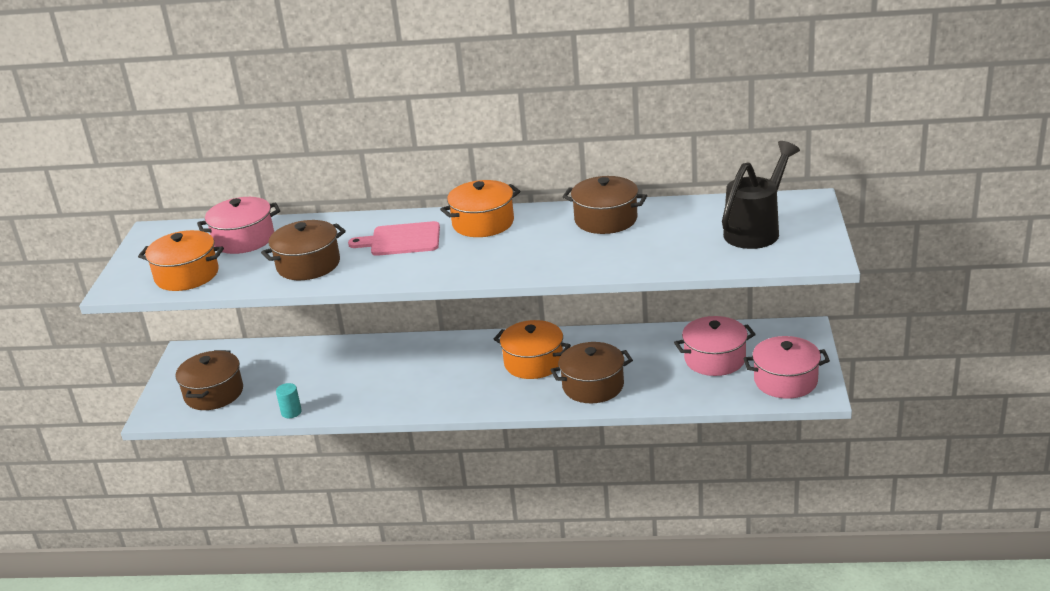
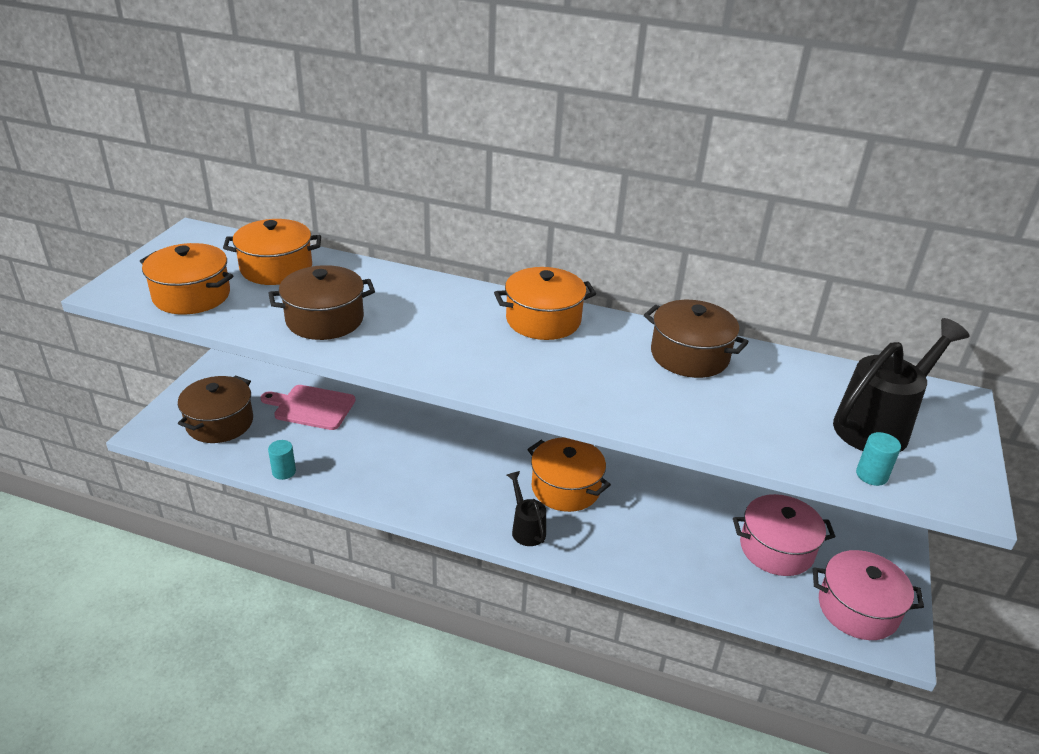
camera: 10 degrees right, 5 degrees up
pink pot [197,197,280,254] -> orange pot [223,219,321,285]
pink cutting board [348,221,440,256] -> pink cutting board moved to [261,385,356,430]
brown pot [550,342,633,404] -> none
none -> black watering can [507,471,546,546]
none -> turquoise cylinder [856,432,901,486]

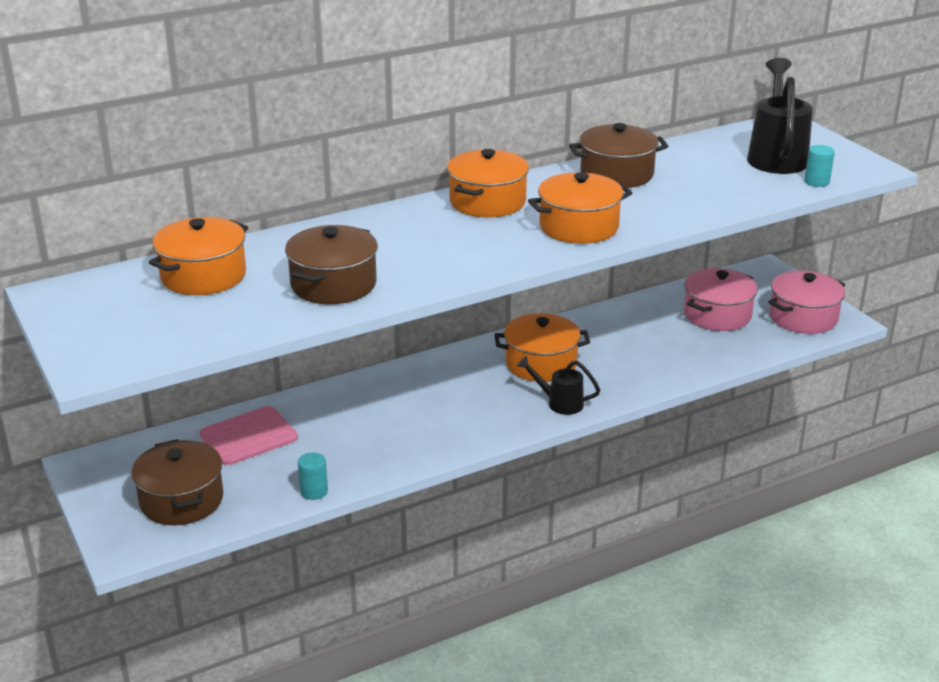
camera: 45 degrees left, 5 degrees down
orange pot [140,243,233,314] -> orange pot moved to [528,172,632,244]

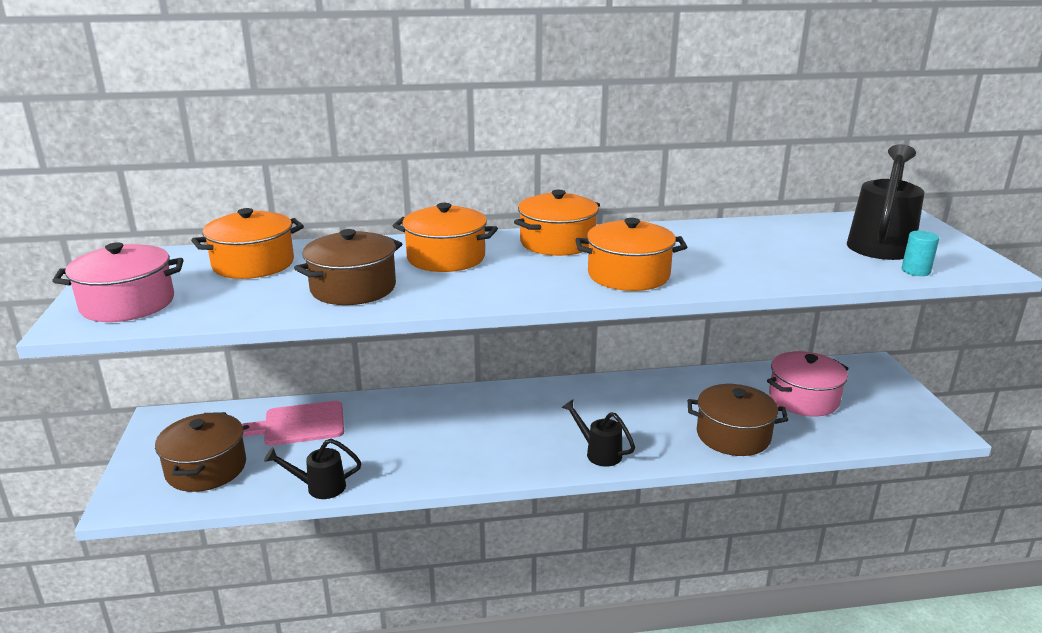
camera: 20 degrees right, 5 degrees down
turquoise cylinder [298,452,328,500] -> black watering can [264,439,361,499]
orange pot [494,313,590,382] -> orange pot moved to [393,203,498,272]
brown pot [569,123,668,188] -> brown pot moved to [688,384,788,456]
pink pot [768,270,845,334] -> pink pot moved to [52,242,184,322]

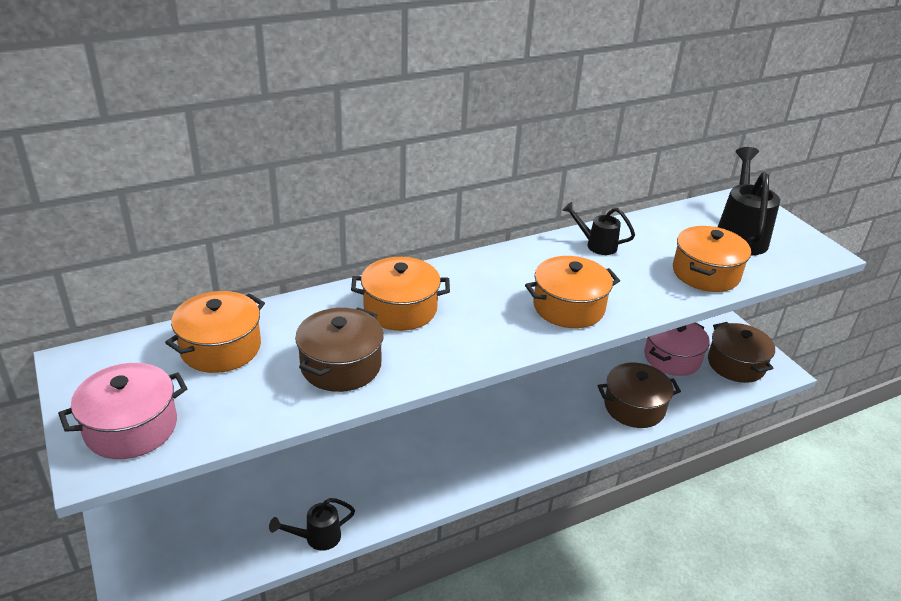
camera: 20 degrees left, 10 degrees up
brown pot [155,412,246,492] -> brown pot moved to [708,322,775,383]
pink cutting board [242,401,344,446] -> none
orange pot [514,190,600,256] -> orange pot moved to [673,226,751,292]
black watering can [561,399,635,467] -> black watering can moved to [562,202,635,255]
turquoise cylinder [902,231,939,276] -> none

